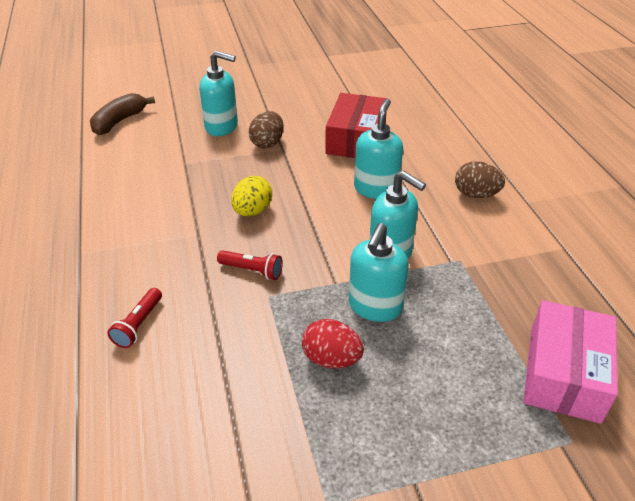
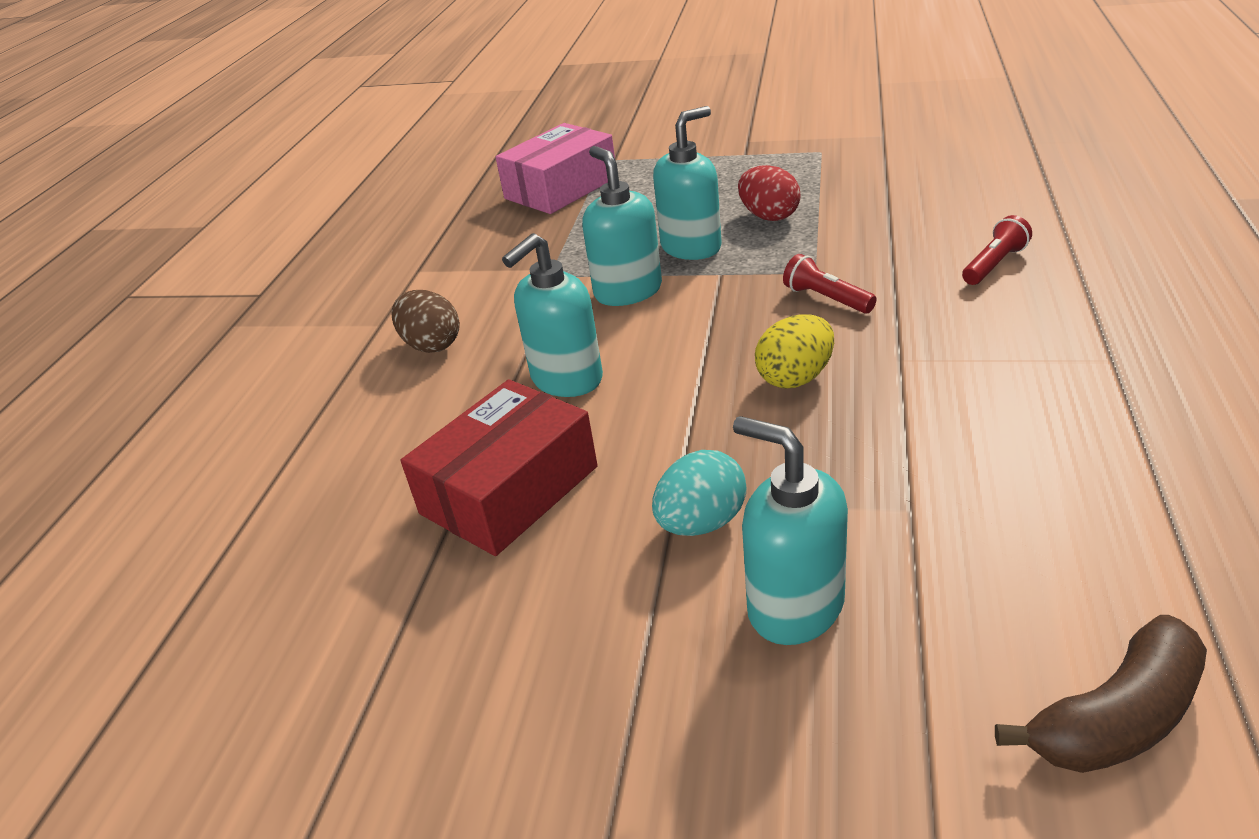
camera: 150 degrees left, 5 degrees down
brown egg [249,111,284,149] -> turquoise egg [652,450,746,536]

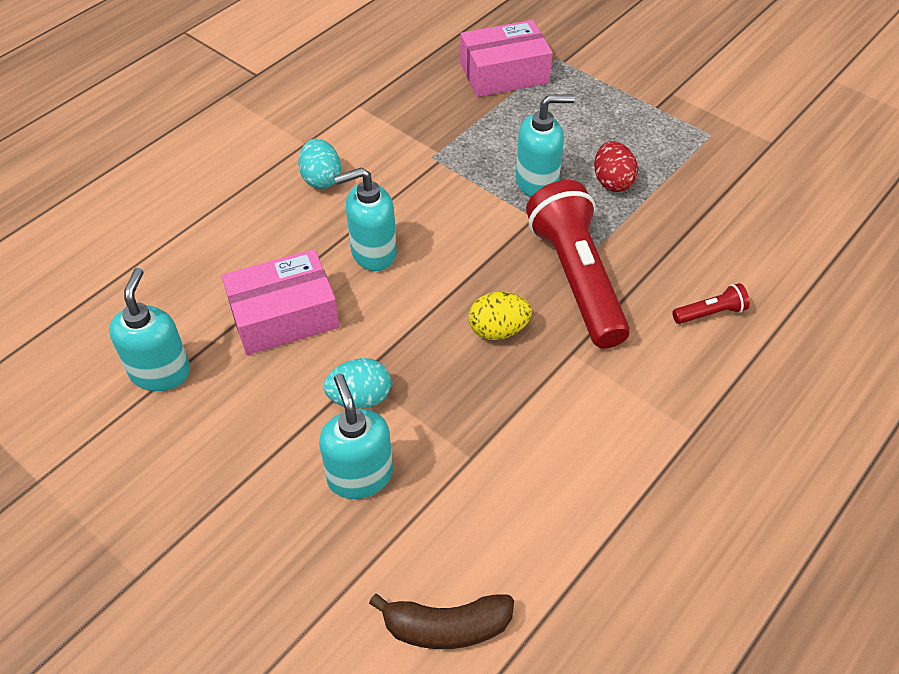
camera: 25 degrees right, 15 degrees up
brown egg [392,290,460,353] -> turquoise egg [298,139,341,189]
red box [401,379,598,556] -> pink box [222,249,340,355]
turquoise soap dispenser [582,146,662,306] -> turquoise soap dispenser moved to [109,268,190,391]
red flashlight [783,254,877,313] -> red flashlight [526,180,630,349], size x2.41

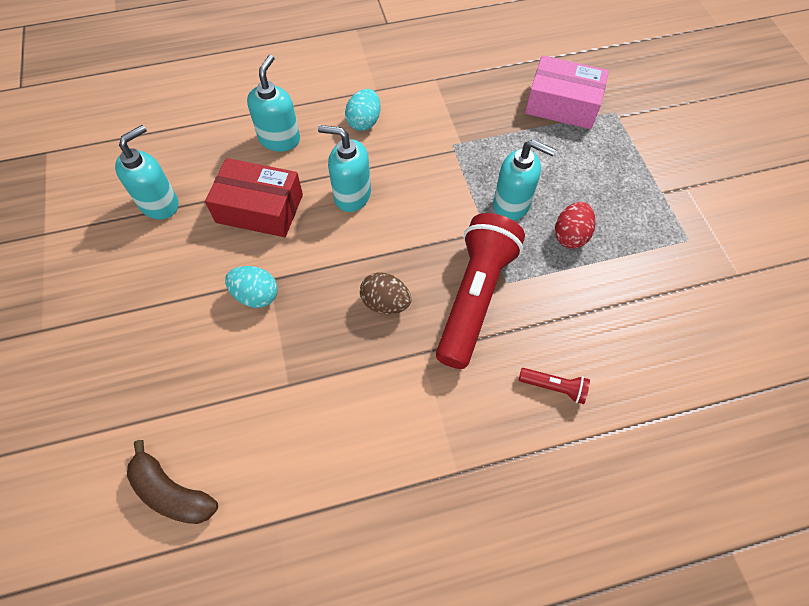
camera: 35 degrees right, 10 degrees up
pink box [222,249,340,355] -> red box [205,158,303,237]
turquoise soap dispenser [319,374,393,499] -> turquoise soap dispenser moved to [247,55,300,152]
yellow egg [469,292,532,340] -> brown egg [360,272,411,314]

